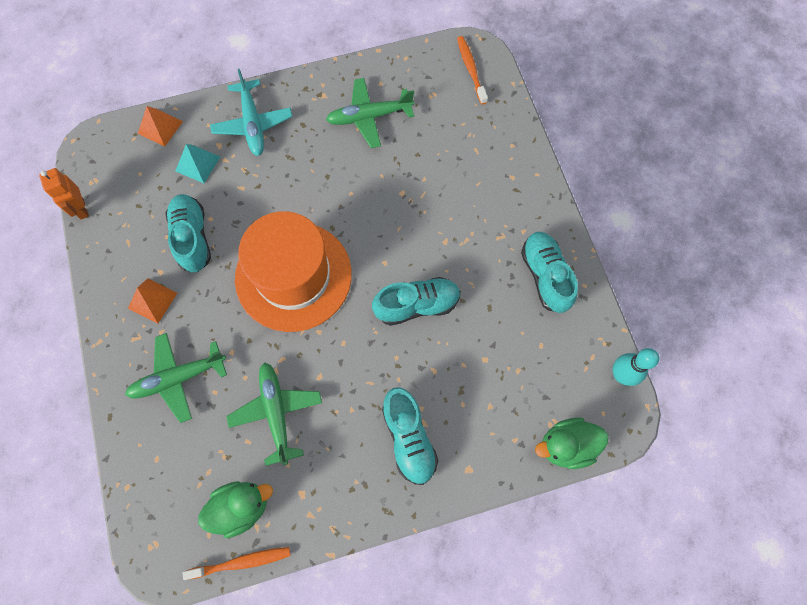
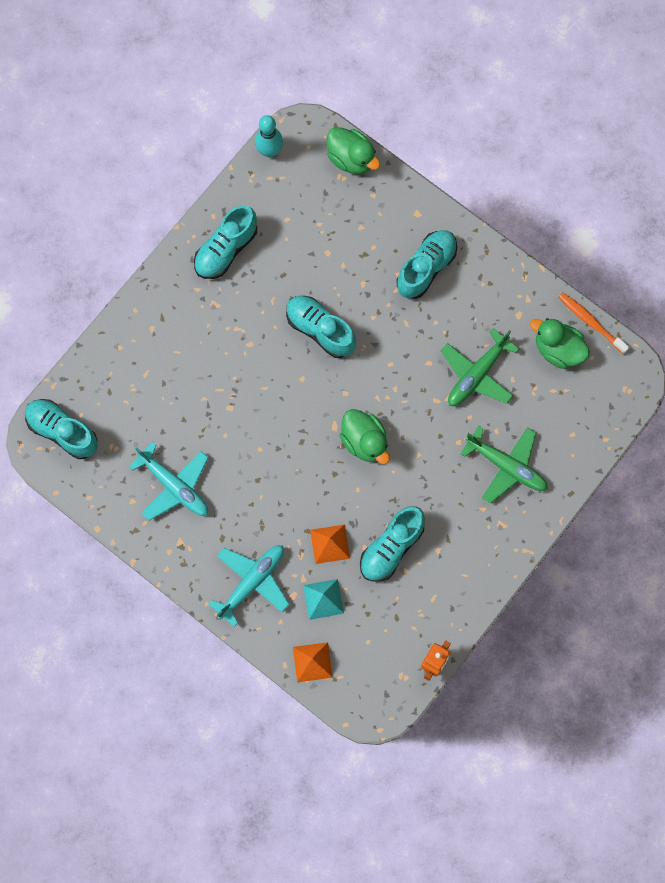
camera: 125 degrees left, 5 degrees up
orange pyramid [128,278,177,323] -> orange pyramid moved to [310,525,350,564]
orange hat [235,211,352,332] -> green duck [340,409,390,464]
green plane [326,78,414,148] -> turquoise plane [129,442,208,521]
orange toothbrush [457,36,488,105] -> turquoise shoe [25,399,98,459]

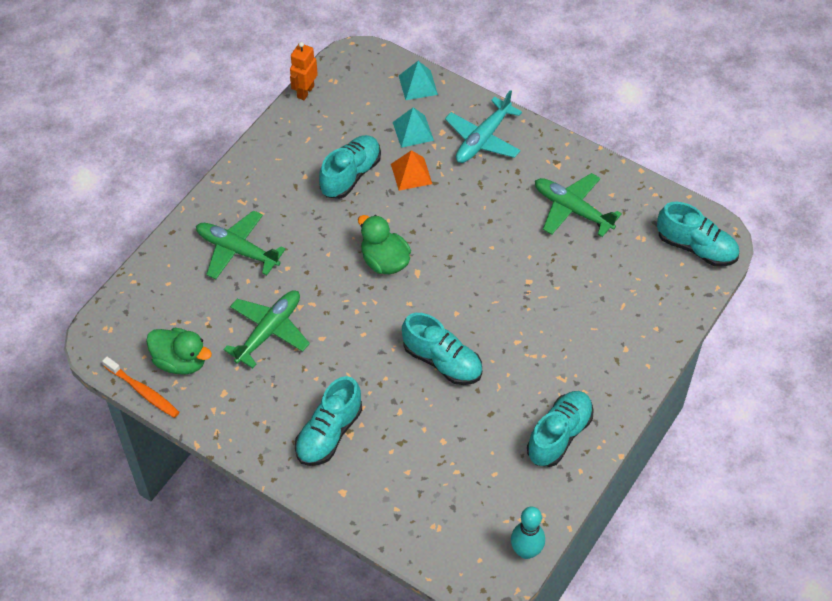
camera: 175 degrees right, 20 degrees down
turquoise plane [129,442,208,521] -> green plane [535,173,622,237]
orange pyramid [293,642,333,682] -> turquoise pyramid [399,61,438,100]
green duck [327,127,380,174] -> none

